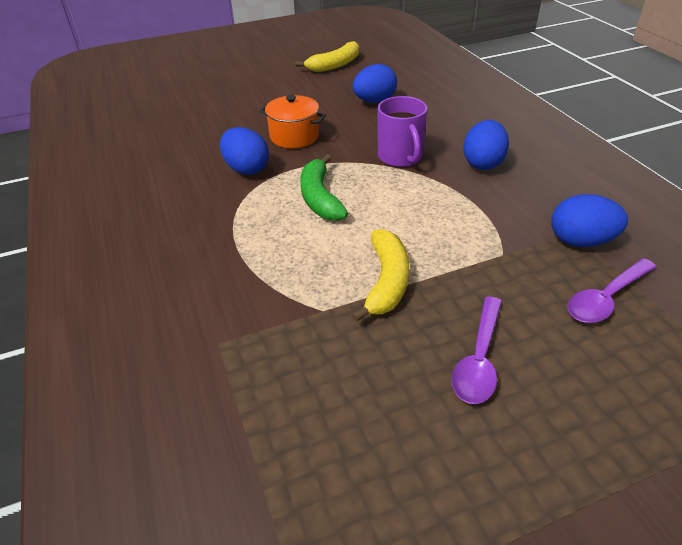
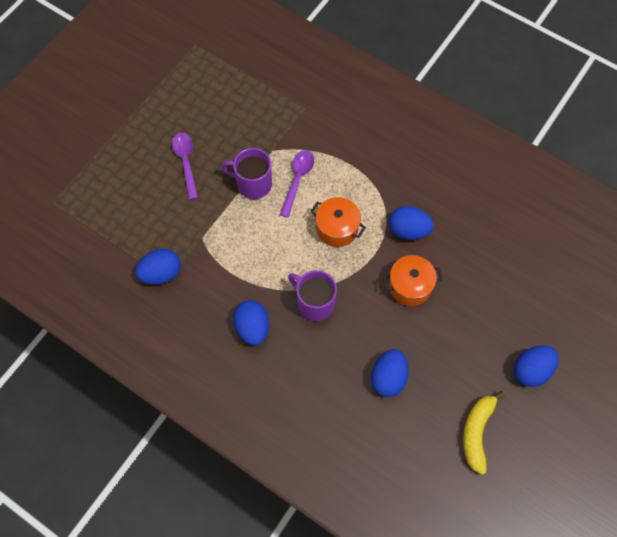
camera: 145 degrees right, 25 degrees up
green banana [301,155,348,221] -> orange pot [310,197,366,247]
yellow banana [351,229,409,322] -> purple mug [222,148,272,199]
purple spoon [568,258,656,323] -> purple spoon moved to [280,150,314,218]
none -> blue egg [514,345,559,387]

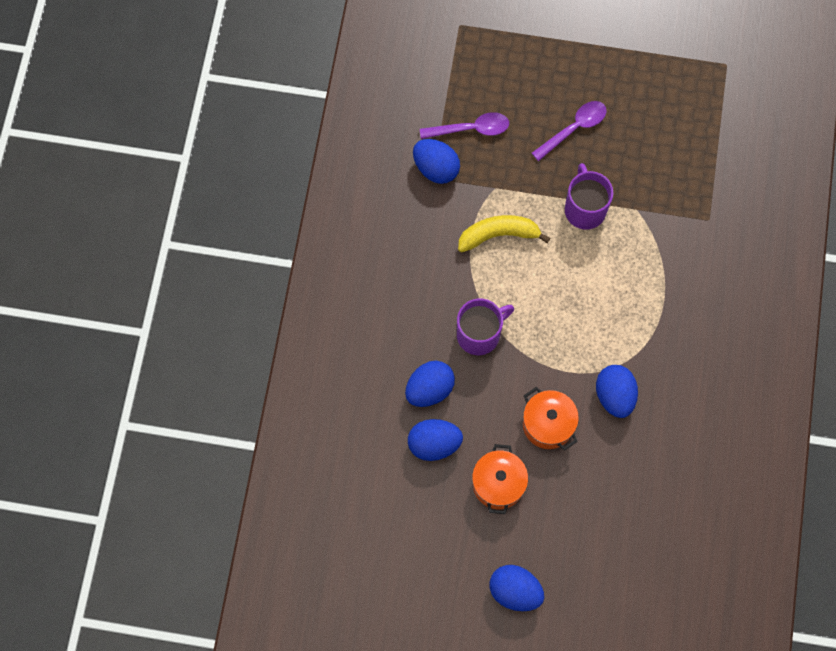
camera: 65 degrees right, 5 degrees up
blue egg [233,300,269,346] -> blue egg moved to [405,361,455,407]
purple spoon [280,150,314,218] -> purple spoon moved to [420,112,509,139]
purple mug [288,270,337,321] -> purple mug turned 45 degrees clockwise [457,299,514,355]
orange pot [310,197,366,247] -> orange pot moved to [472,444,528,514]
yellow banana [463,391,505,475] -> yellow banana moved to [458,215,550,252]

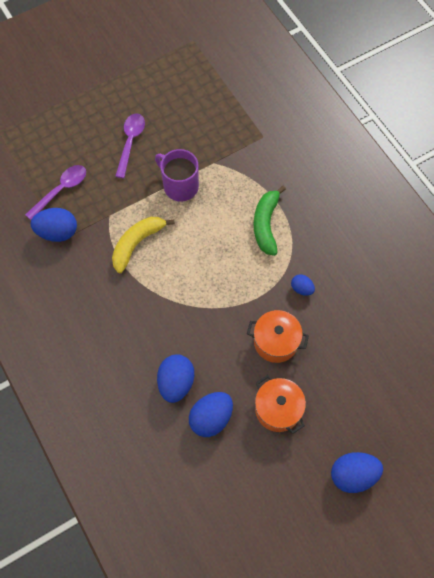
camera: 40 degrees left, 5 degrees down
purple mug [457,299,514,355] -> none
blue egg [596,365,638,418] -> blue egg [291,274,315,296], size x0.55
none -> green banana [254,185,286,256]

